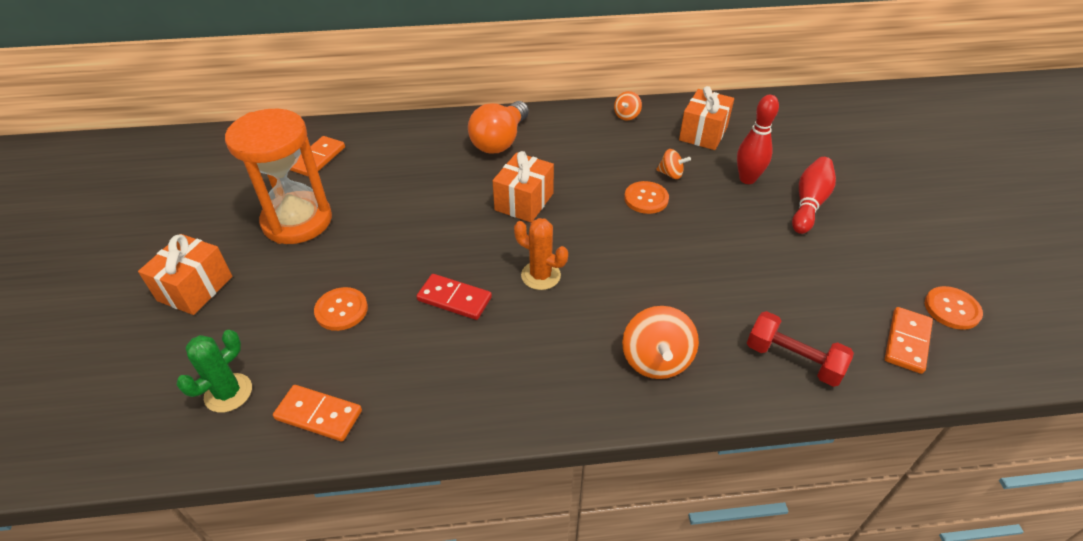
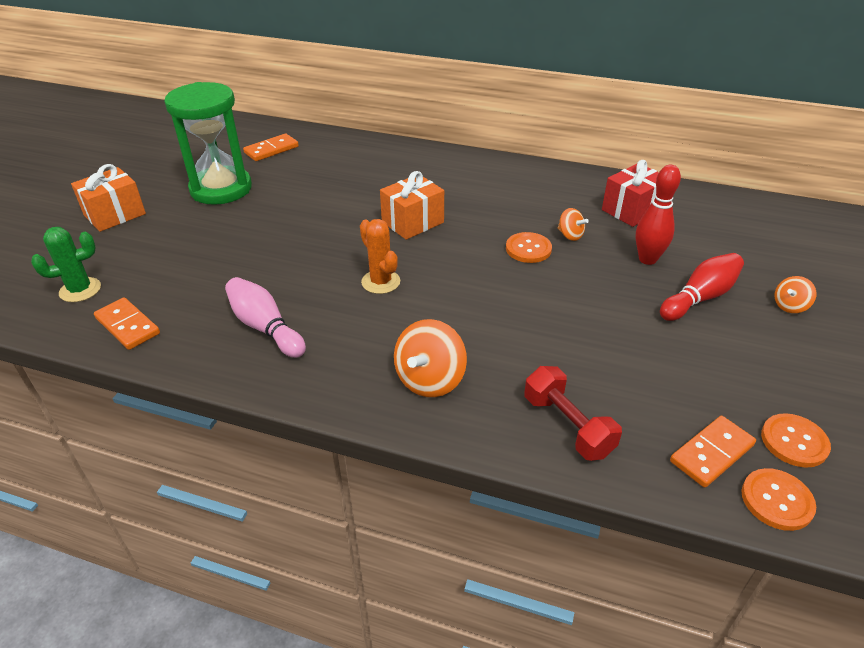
camera: 25 degrees right, 5 degrees down
orange hourglass [225,109,332,244] -> green hourglass [164,82,252,205]
orange button [314,287,368,331] -> orange button moved to [742,468,816,531]
red domino [416,274,492,320] -> none
orange light bulb [468,101,529,154] -> none
orange spinning top [614,91,642,121] -> orange spinning top moved to [775,276,816,313]
orange gift [679,86,734,150] -> red gift [602,160,659,227]
none -> pink bowling pin [225,277,306,358]

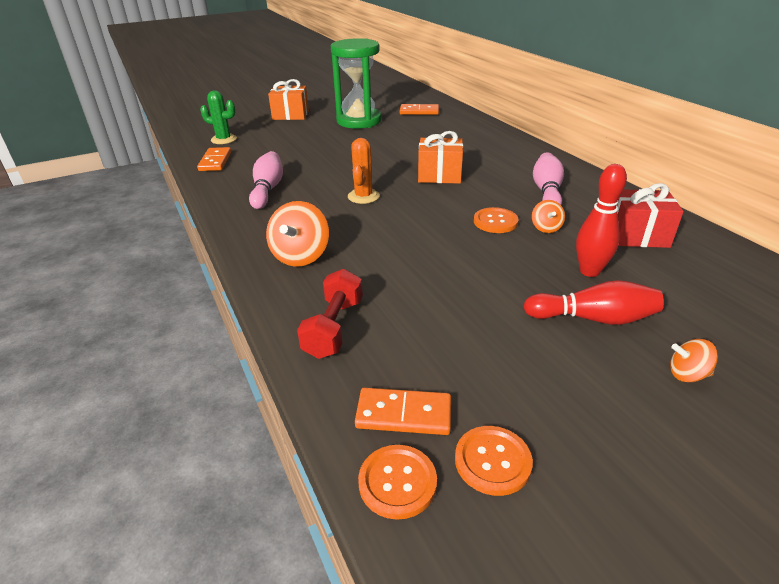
camera: 45 degrees right, 5 degrees down
orange spinning top [394,319,467,397] -> orange spinning top turned 60 degrees counterclockwise [266,201,329,267]
none -> pink bowling pin [533,152,564,205]

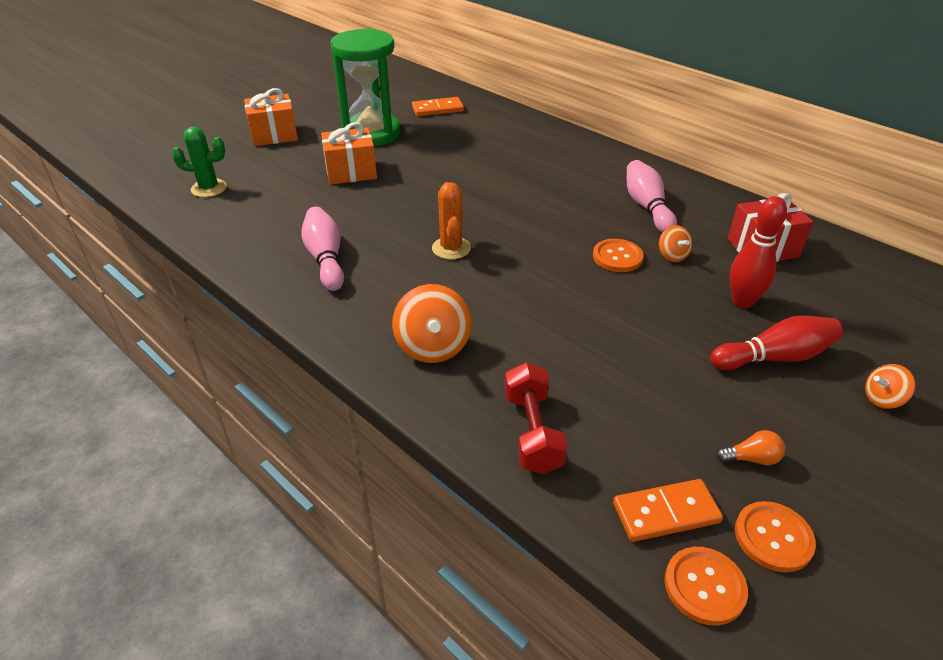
camera: 20 degrees left, 5 degrees up
orange domino [197,147,231,171] -> none
orange gift [418,131,463,184] -> orange gift moved to [321,122,377,184]
none -> orange light bulb [716,430,785,465]

